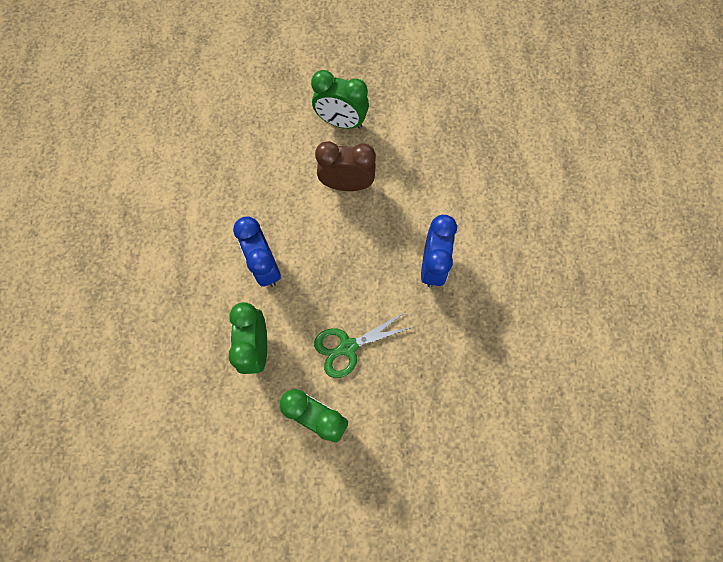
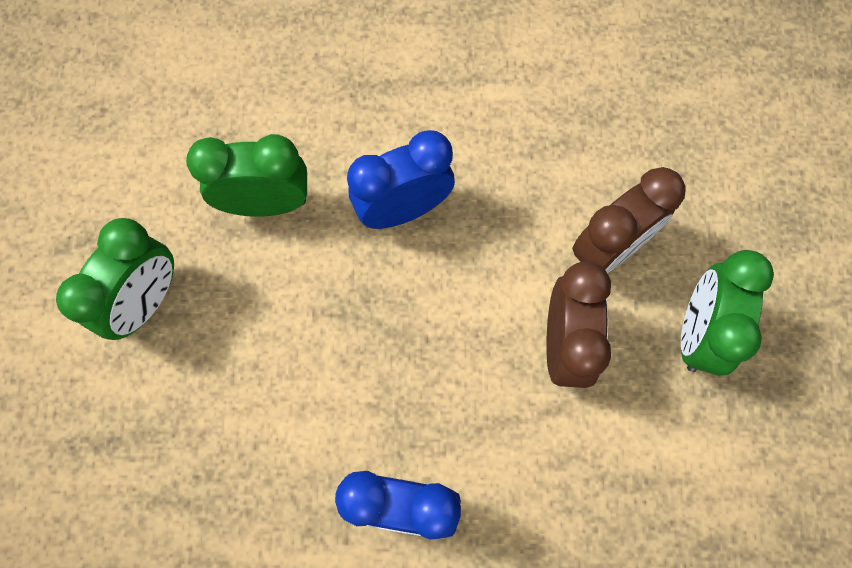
camera: 90 degrees right, 0 degrees up
green scissors [314,312,412,378] -> none
none -> brown clock [572,167,686,273]

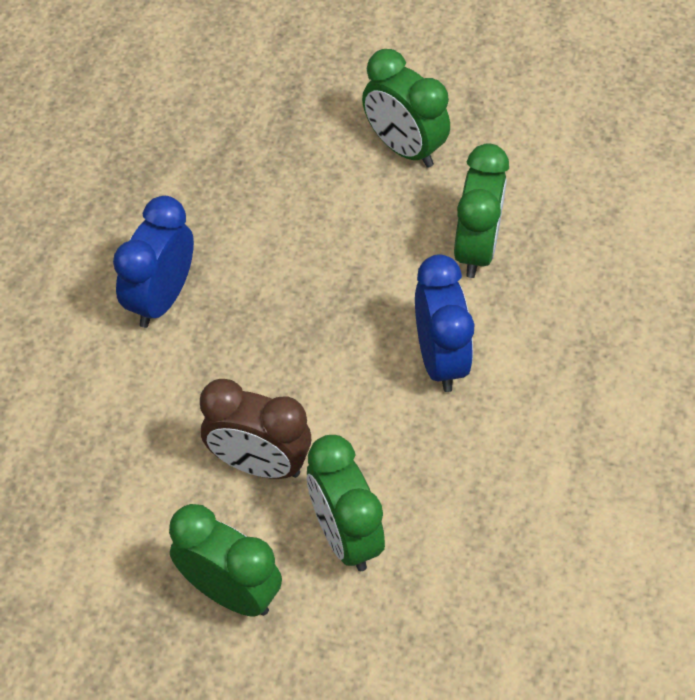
camera: 105 degrees right, 15 degrees down
brown clock [572,167,686,273] -> green clock [306,435,385,571]

